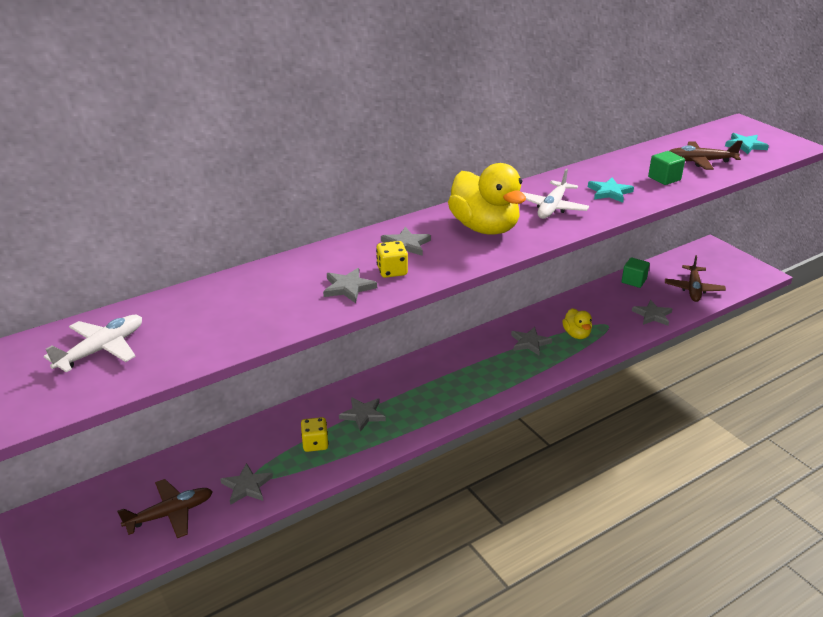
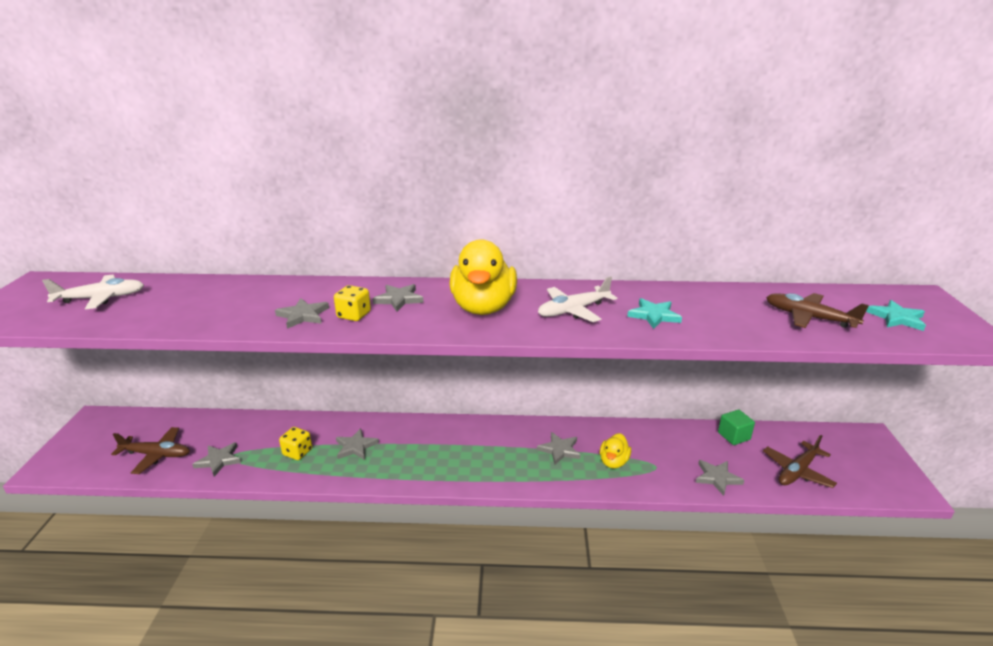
camera: 35 degrees right, 5 degrees down
green cube [648,151,685,185] -> none

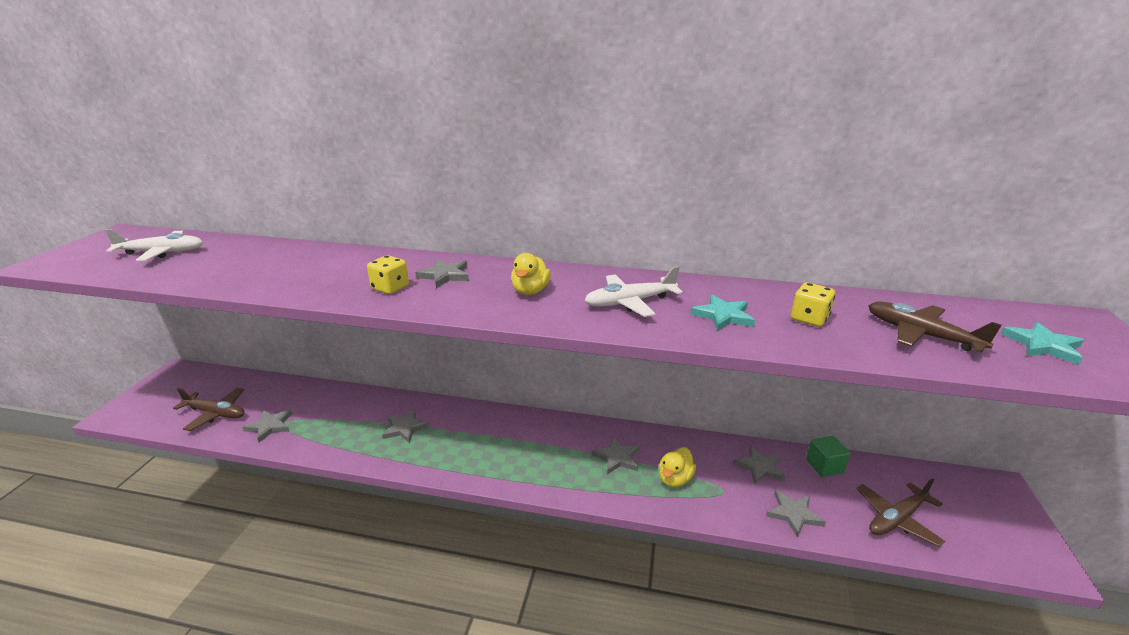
camera: 10 degrees right, 0 degrees up
grey star [275,298,329,329] -> grey star moved to [733,445,786,484]
yellow dice [279,427,312,460] -> yellow dice moved to [791,282,835,327]
yellow duck [449,239,517,315] -> yellow duck [511,253,551,295], size x0.51

